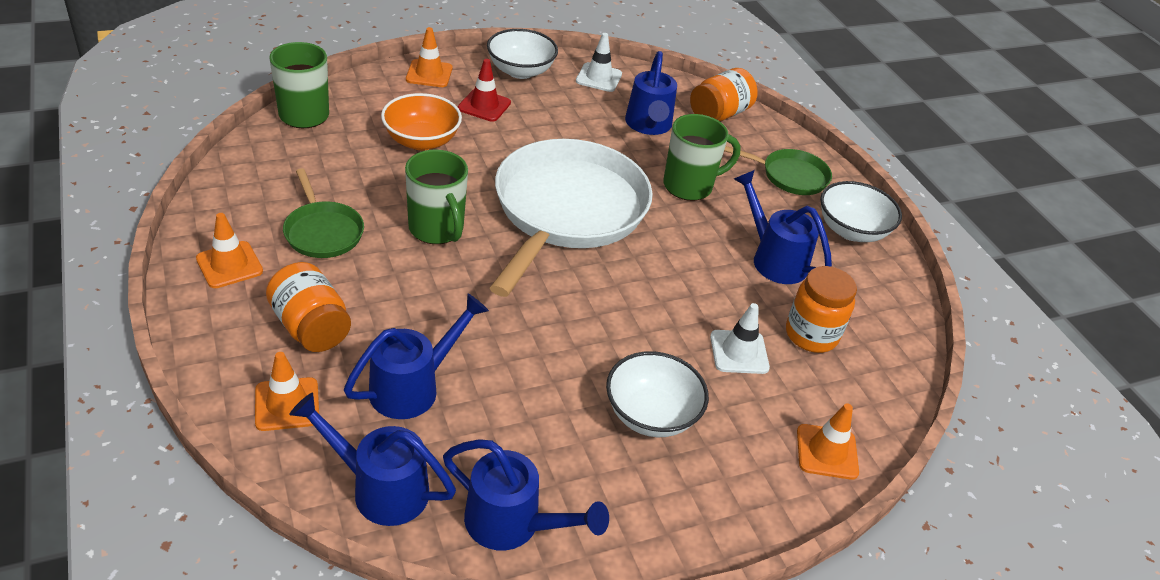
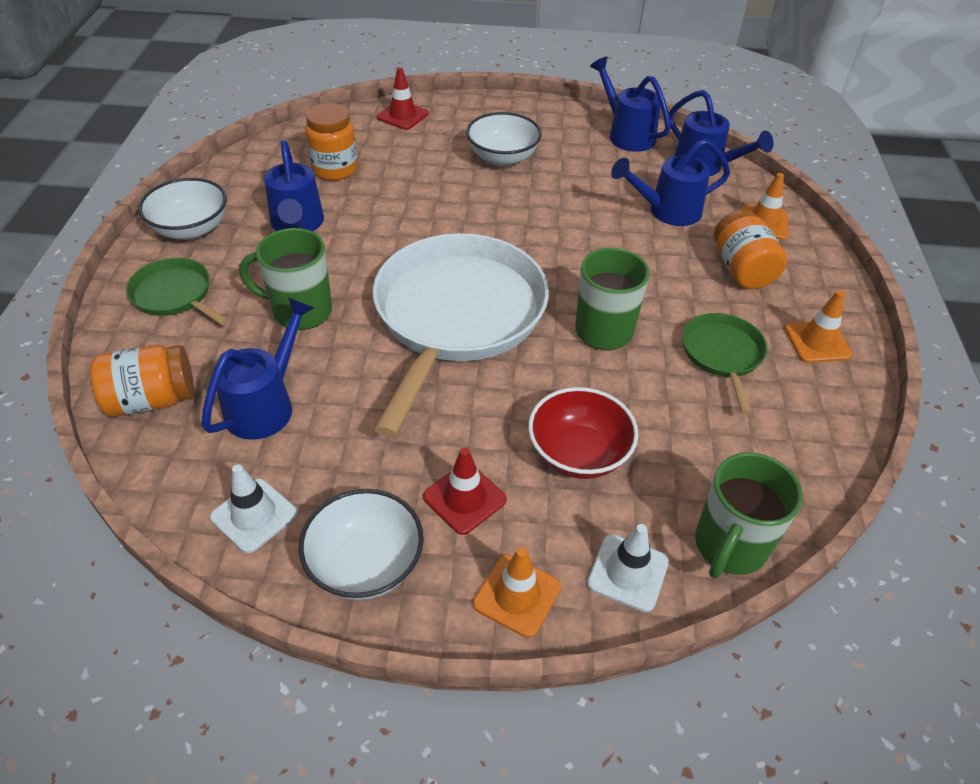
camera: 150 degrees left, 5 degrees up
orange bowl [381,93,462,150] -> red bowl [528,387,638,479]
white pan [490,139,653,297] -> white pan turned 150 degrees clockwise [373,233,549,437]
white traffic cone [710,303,770,374] -> white traffic cone moved to [587,524,669,612]
orange traffic cone [797,403,859,480] -> red traffic cone [377,67,429,130]

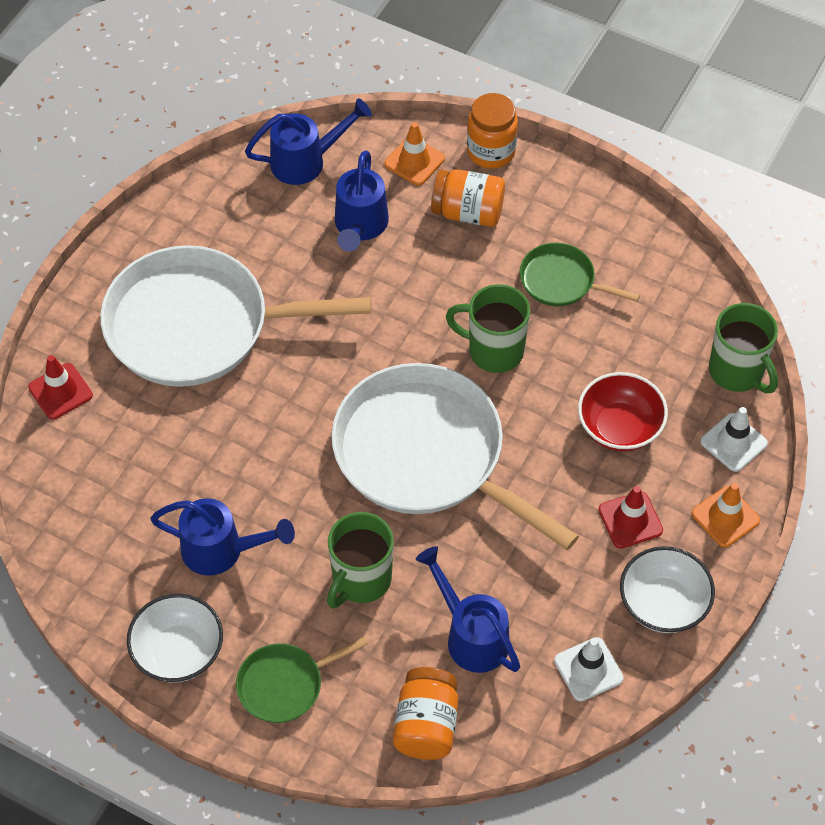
camera: 65 degrees left, 10 degrees up
orange jar [305,103,358,181] -> orange jar moved to [467,93,518,169]
white bowl [466,112,542,166] -> white pan [100,245,371,387]
blue watering can [590,57,671,152] -> none
orange traffic cone [785,290,853,363] -> none

